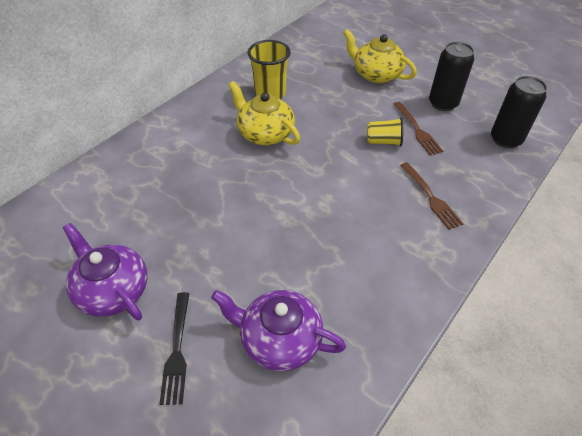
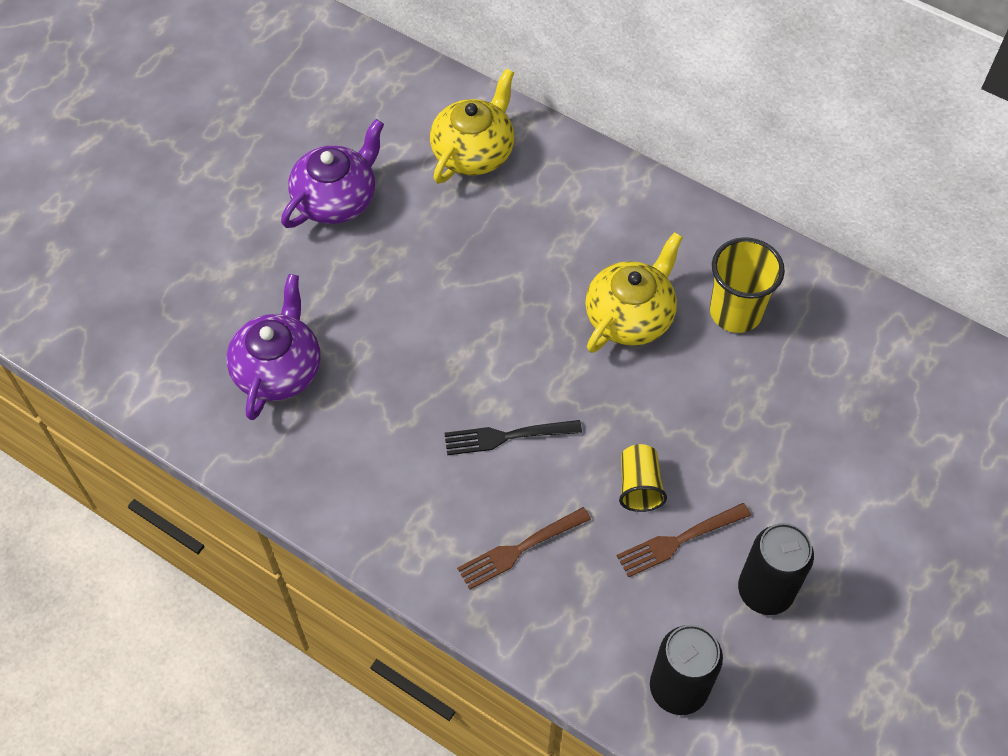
camera: 85 degrees right, 10 degrees up
black fork [159,292,189,405] -> black fork moved to [444,420,582,455]
yellow teapot [343,29,417,83] -> yellow teapot moved to [430,69,514,184]

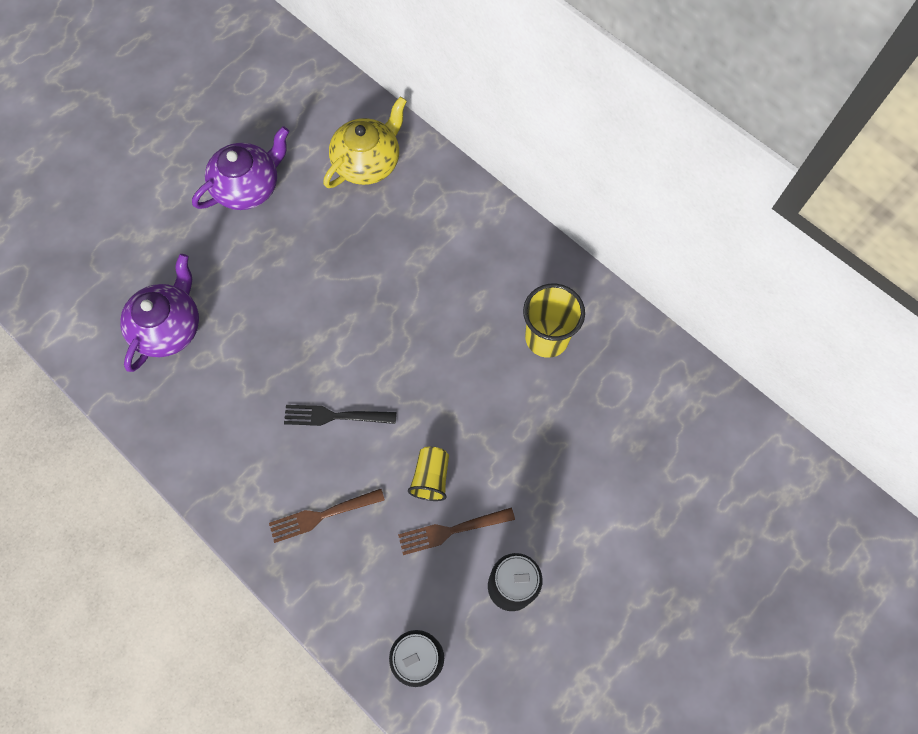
camera: 10 degrees right, 10 degrees up
yellow teapot [585,232,683,353] -> none

